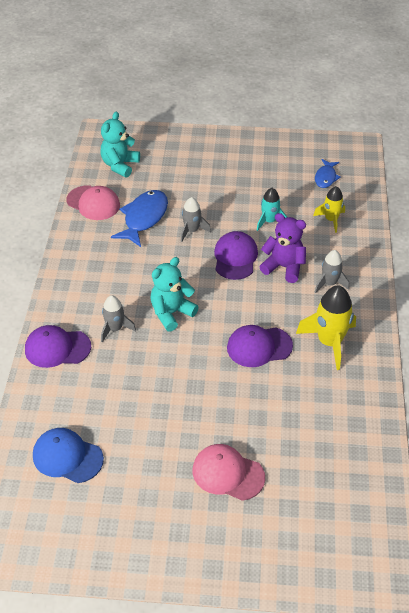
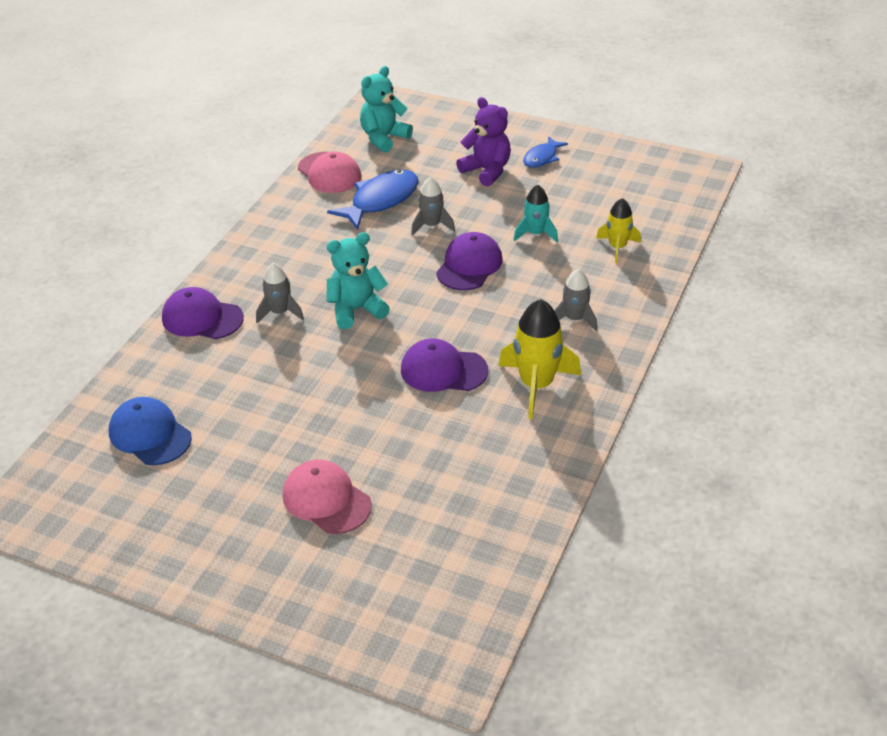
camera: 20 degrees right, 5 degrees down
purple teddy bear [260,213,306,283] -> purple teddy bear moved to [456,97,511,186]
blue fish [315,159,341,188] -> blue fish moved to [523,136,568,168]

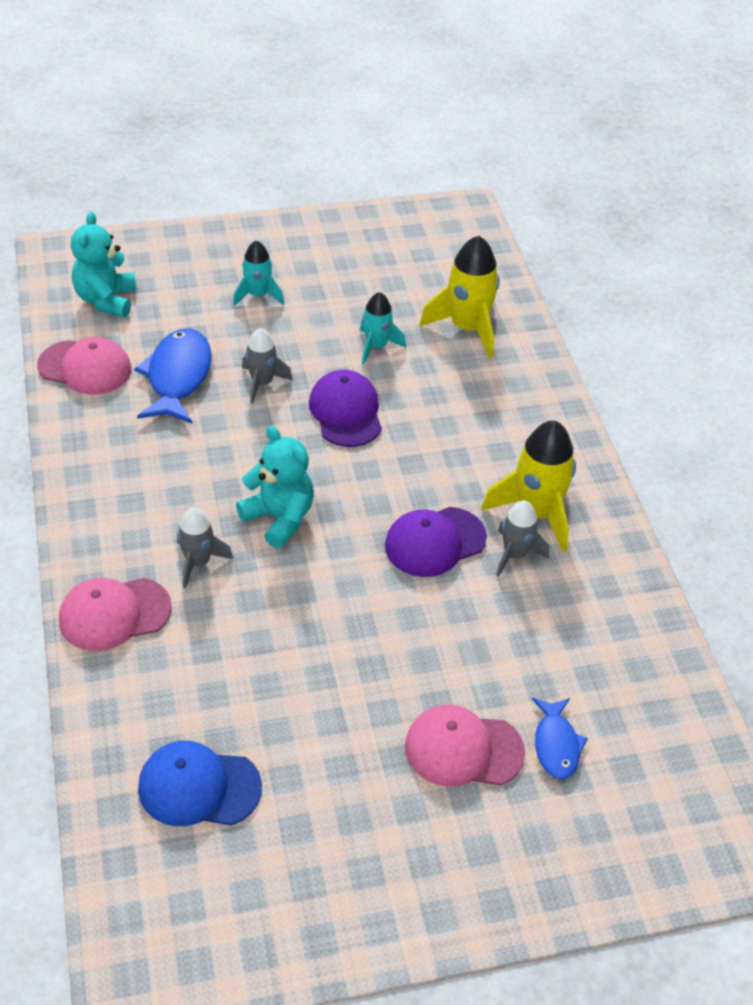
camera: 40 degrees left, 5 degrees up
purple cap [162,287,244,339] -> pink cap [59,578,172,651]
turquoise teddy bear [327,232,390,329] -> turquoise teddy bear turned 105 degrees clockwise [236,426,314,548]
purple teddy bear [456,97,511,186] -> turquoise rocket [233,240,284,306]
blue fish [523,136,568,168] -> blue fish moved to [532,698,588,780]
grey rocket [554,269,597,331] -> grey rocket moved to [496,500,549,577]
yellow rocket [596,198,641,263] -> yellow rocket [419,235,500,359], size x1.66

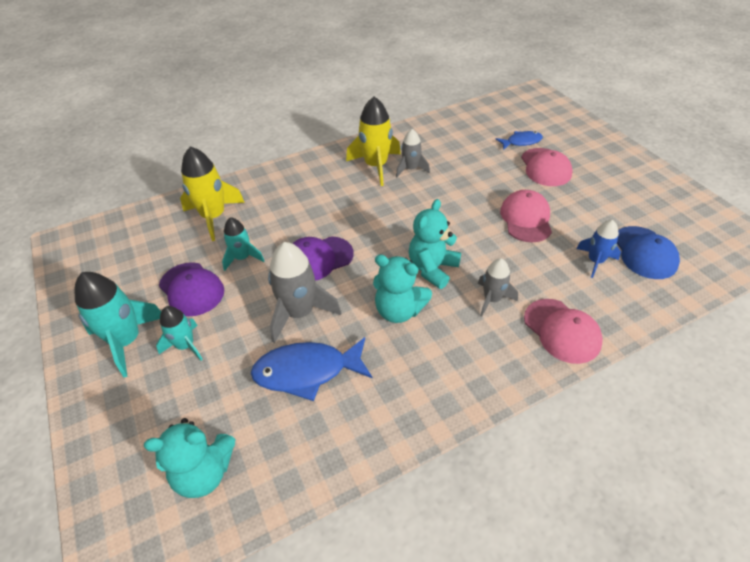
camera: 100 degrees left, 0 degrees up
pink cap [37,337,132,395] -> pink cap moved to [500,190,552,242]
grey rocket [242,328,293,404] -> grey rocket [268,242,341,343], size x1.66
purple cap [385,507,487,577] -> purple cap moved to [159,262,224,316]
none -> turquoise rocket [74,272,161,378]
none -> turquoise teddy bear [373,254,432,323]
none -> blue rocket [576,220,621,278]

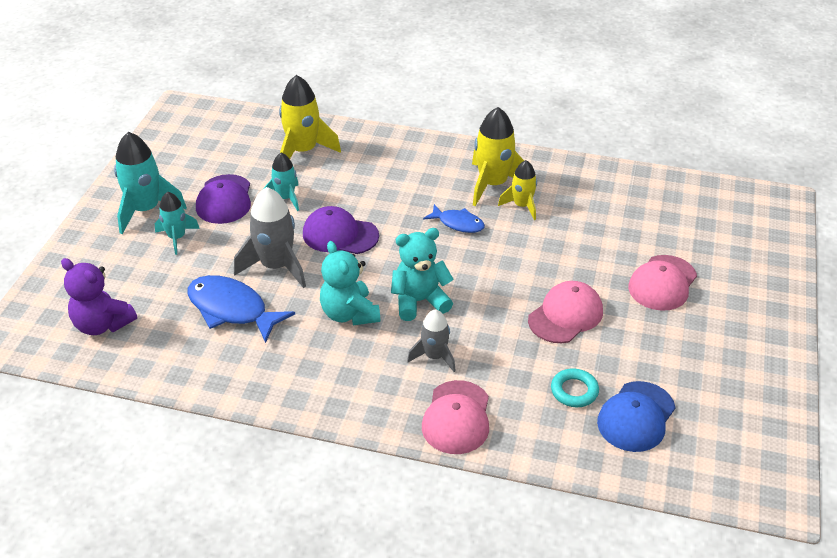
camera: 40 degrees right, 5 degrees down
turquoise teddy bear [144,418,236,498] -> purple teddy bear [61,258,137,335]
grey rocket [396,129,430,177] -> yellow rocket [498,160,537,220]
blue fish [495,131,543,150] -> blue fish moved to [423,204,485,233]
blue rocket [576,220,621,278] -> turquoise ring [551,369,599,407]

